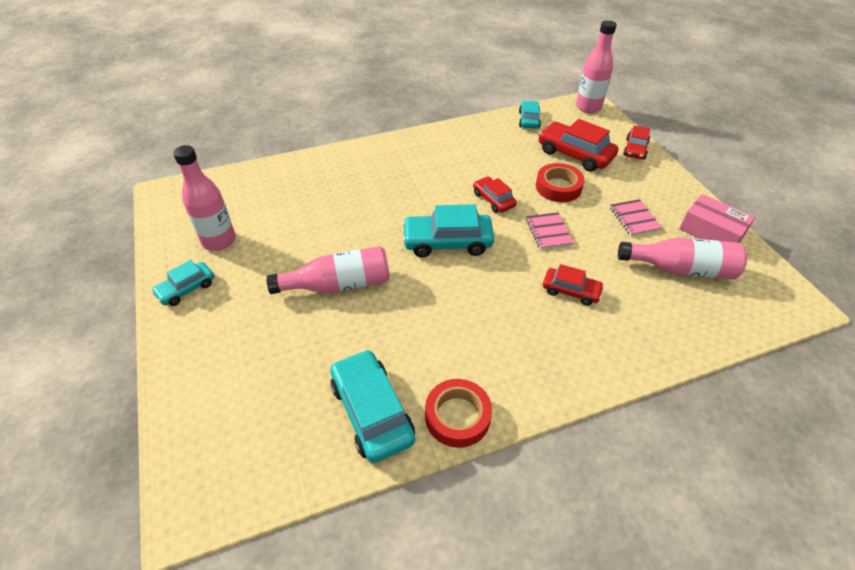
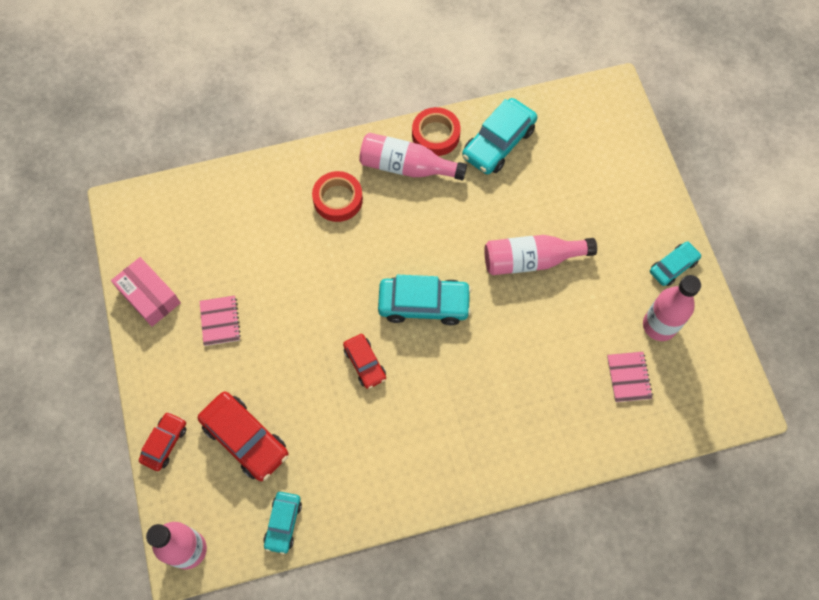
camera: 175 degrees left, 20 degrees up
turquoise car [330,349,415,463] -> turquoise car turned 60 degrees clockwise [462,98,537,174]
pink notebook [526,212,574,250] -> pink notebook moved to [607,352,653,402]
red tape [536,163,585,202] -> red tape moved to [312,171,363,222]
red car [543,264,604,306] -> none
pink bottle [618,238,747,279] -> pink bottle moved to [359,133,467,180]

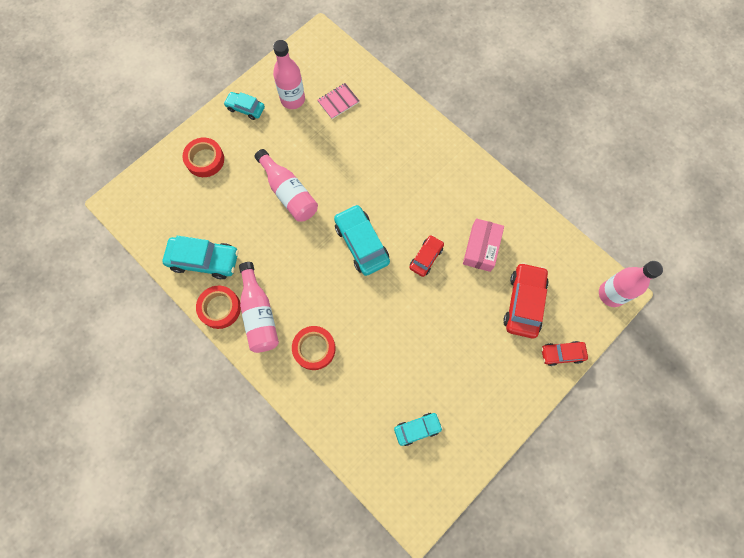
camera: 120 degrees left, 5 degrees up
pink box [111,257,181,327] -> pink box moved to [463,218,504,272]
pink notebook [200,295,241,346] -> none
turquoise car [263,492,302,554] -> turquoise car moved to [394,413,443,446]
none -> red tape [183,137,224,177]

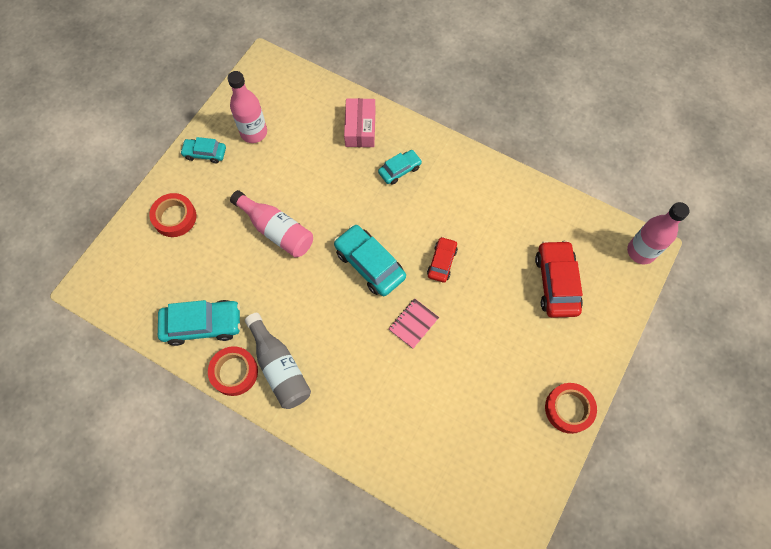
camera: 15 degrees left, 5 degrees down
pink bottle [239,262,279,353] -> grey bottle [245,313,311,409]
red tape [292,326,336,370] -> red tape moved to [545,383,597,434]
pink notebook [318,83,359,119] -> pink notebook moved to [389,299,439,349]
turquoise car [394,413,443,446] -> turquoise car moved to [378,150,422,185]
pink box [463,218,504,272] -> pink box moved to [344,98,375,147]
red car [541,341,588,366] -> none

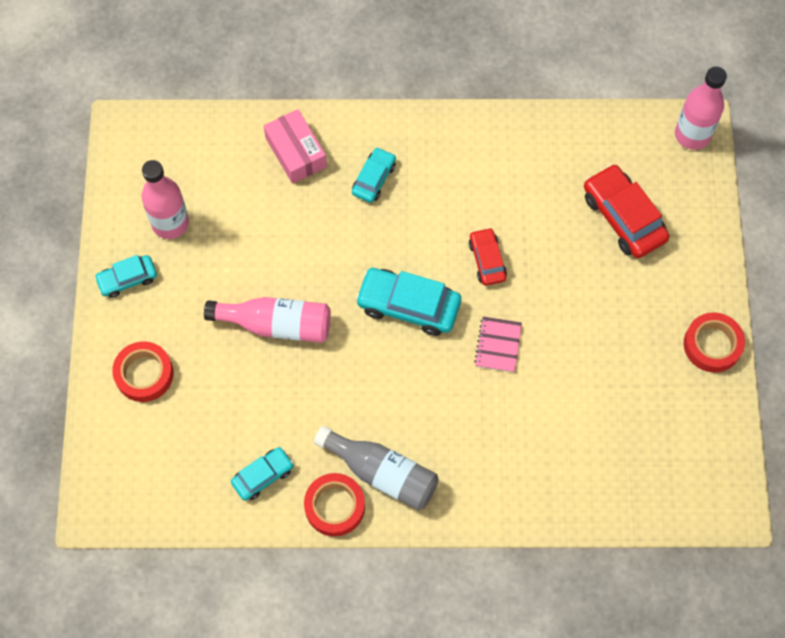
camera: 30 degrees left, 0 degrees up
turquoise car [158,300,241,346] -> turquoise car [231,447,294,501], size x0.59

